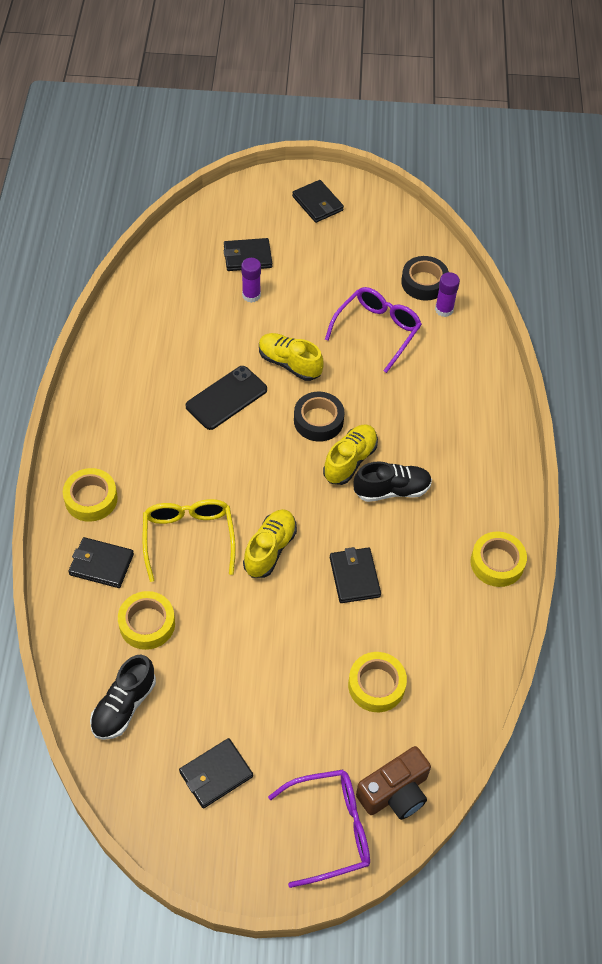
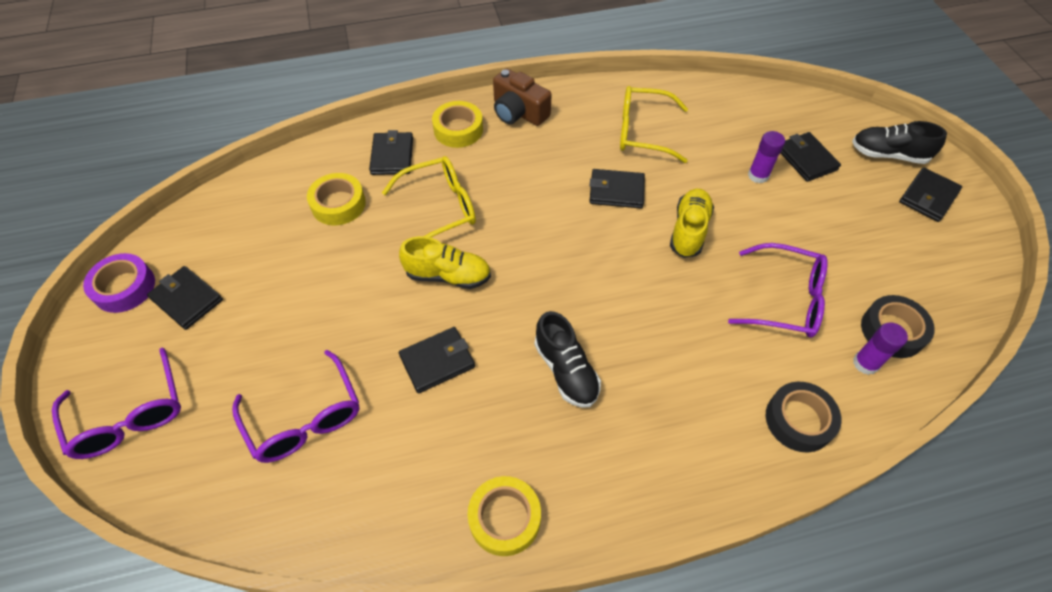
camera: 75 degrees right, 0 degrees up
black shoe [90,655,156,740] -> black shoe moved to [852,121,947,164]
black phone [185,366,267,430] -> black wallet [589,169,645,208]
black tape [294,392,344,442] -> black tape moved to [766,382,841,452]
yellow shoe [323,424,378,485] -> none
yellow tape [348,652,407,712] -> purple glasses [232,350,360,463]
brown camera [356,746,431,820] -> brown camera moved to [493,68,552,126]
none -> purple tape [83,253,155,313]
none -> yellow glasses [620,86,688,163]

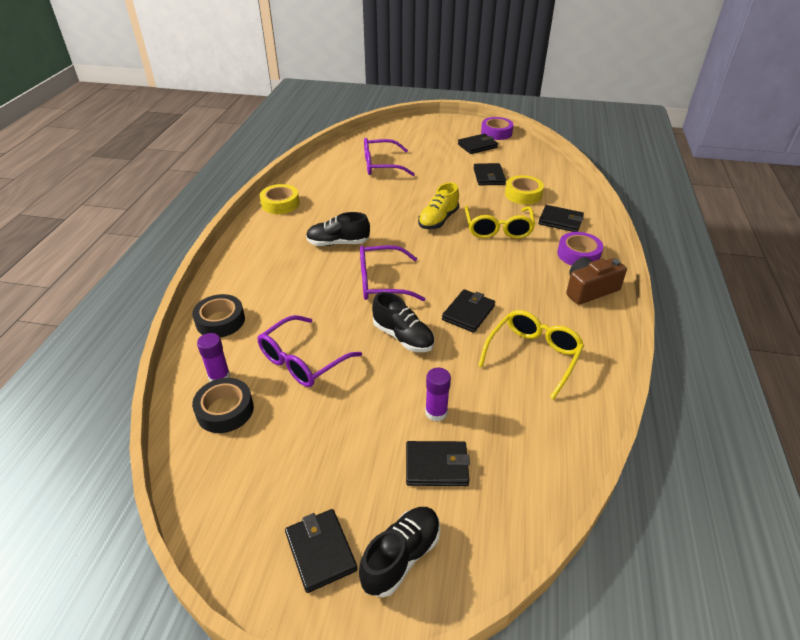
camera: 115 degrees right, 15 degrees down
purple glasses [52,347,181,459] -> purple glasses moved to [360,245,425,301]
black wallet [399,327,475,393] -> black wallet moved to [474,163,506,186]
yellow tape [432,101,483,148] -> purple tape [557,232,603,266]
yellow shoe [670,189,714,258] -> black shoe [372,292,434,352]

